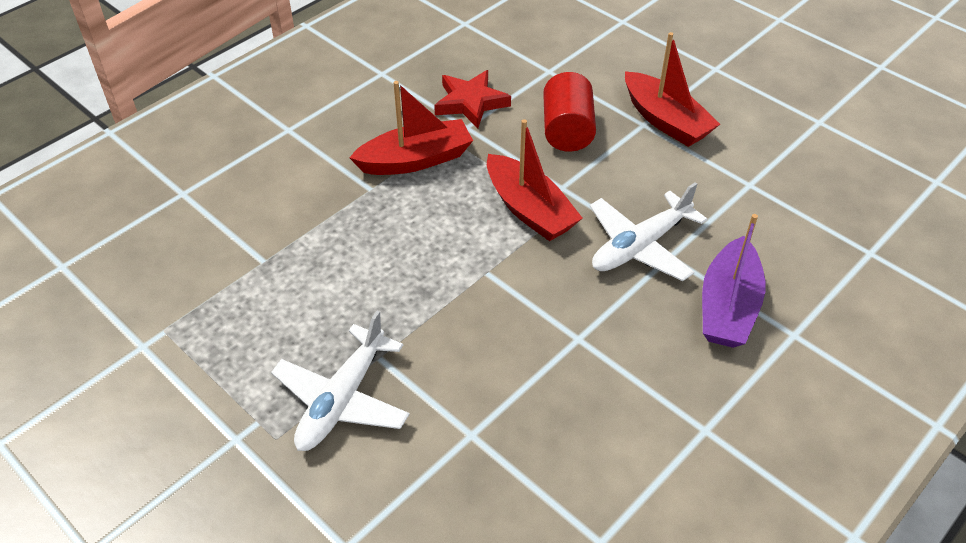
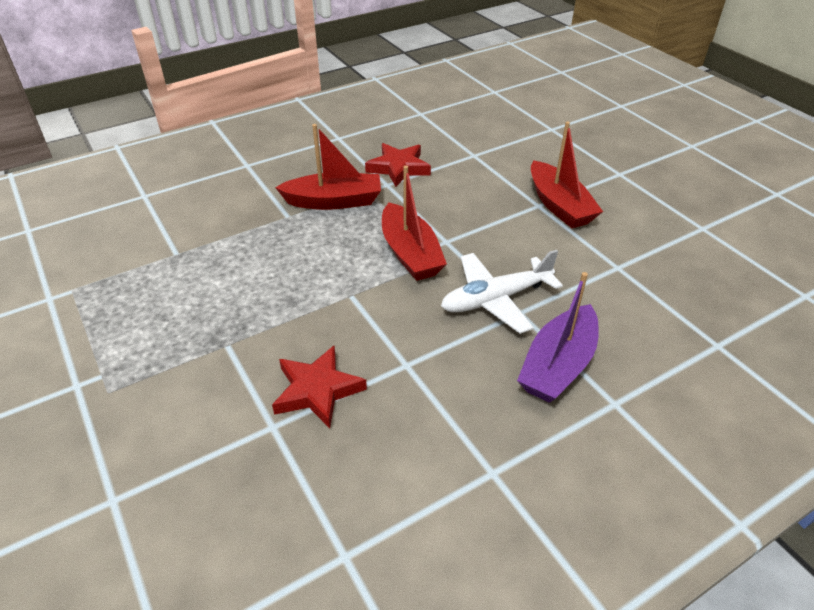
camera: 15 degrees right, 5 degrees down
white plane [271,311,410,451] -> none
red cylinder [543,72,596,152] -> none
none -> red star [272,346,367,428]

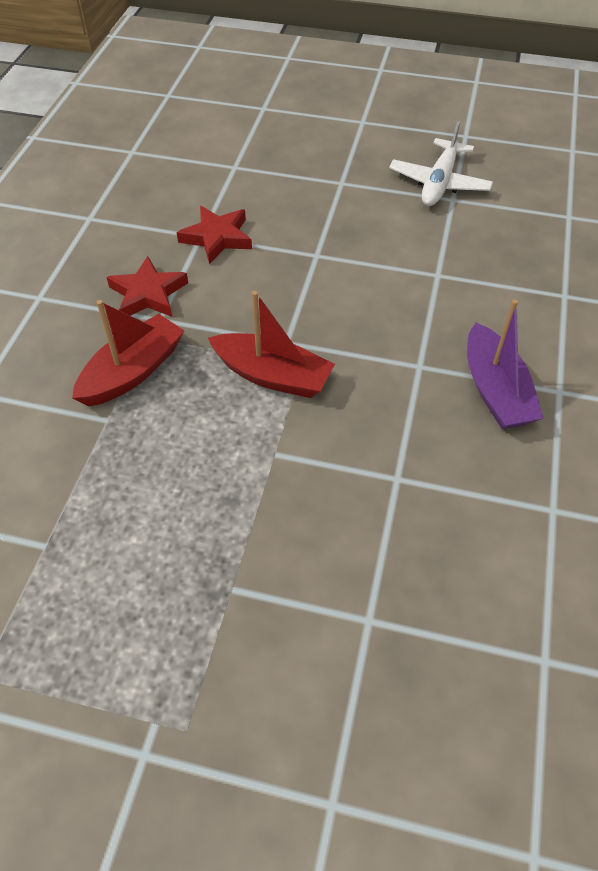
camera: 45 degrees left, 10 degrees up
red star [272,346,367,428] -> red star moved to [177,206,252,264]
white plane [441,250,563,334] -> white plane moved to [389,121,493,206]
red boat [531,122,603,228] -> none

